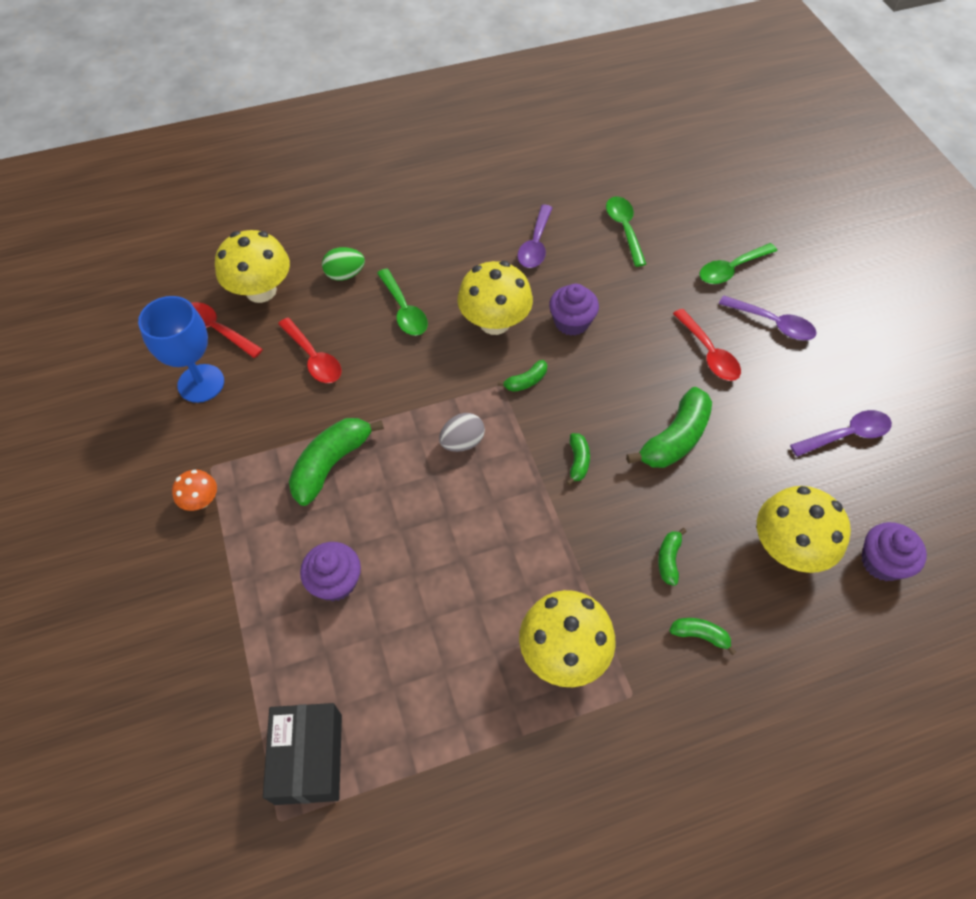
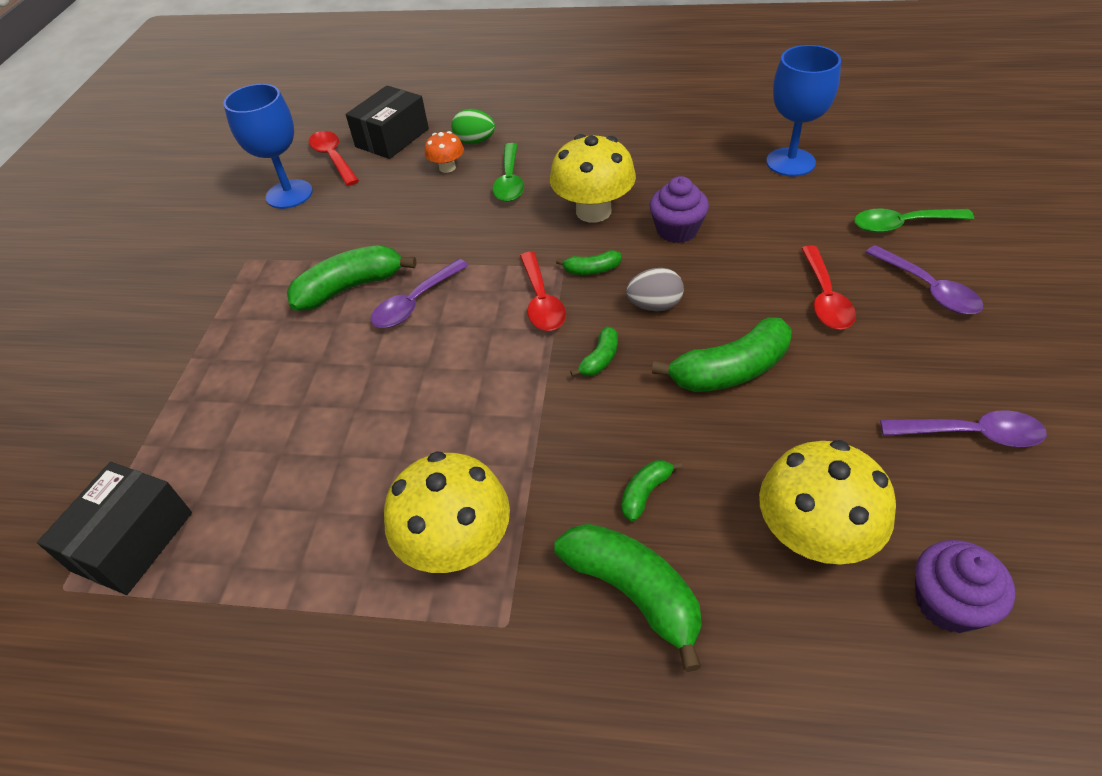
camera: 30 degrees right, 10 degrees down
orange mushroom [172,470,217,511] -> orange mushroom moved to [425,131,464,173]
yellow mushroom [215,230,290,303] -> black box [346,86,429,159]
red spoon [278,318,342,383] -> red spoon moved to [520,252,566,331]
purple cupcake [300,542,361,601] -> none
grey egg [439,413,485,452] -> grey egg moved to [626,268,684,311]
purple spoon [517,205,553,268] -> purple spoon moved to [371,259,469,328]
green spoon [606,197,646,267] -> blue goblet [766,45,841,177]
green banana [669,618,736,655] -> green banana [554,524,702,672], size x1.99

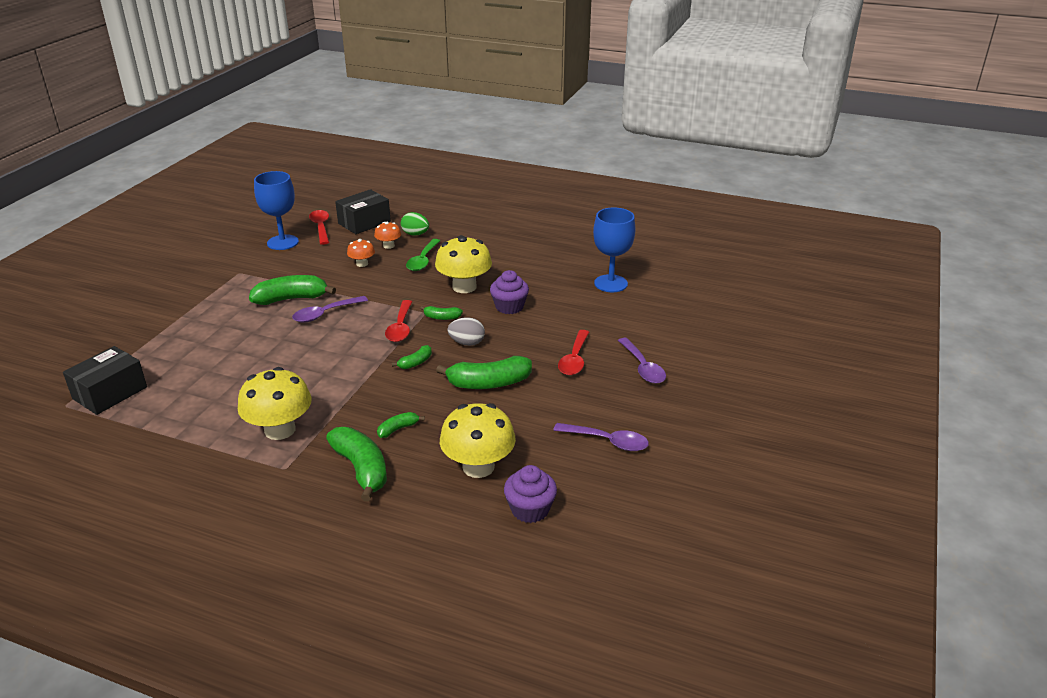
camera: 10 degrees right, 15 degrees down
green spoon [854,208,974,233] -> none
none -> orange mushroom [347,239,375,267]

